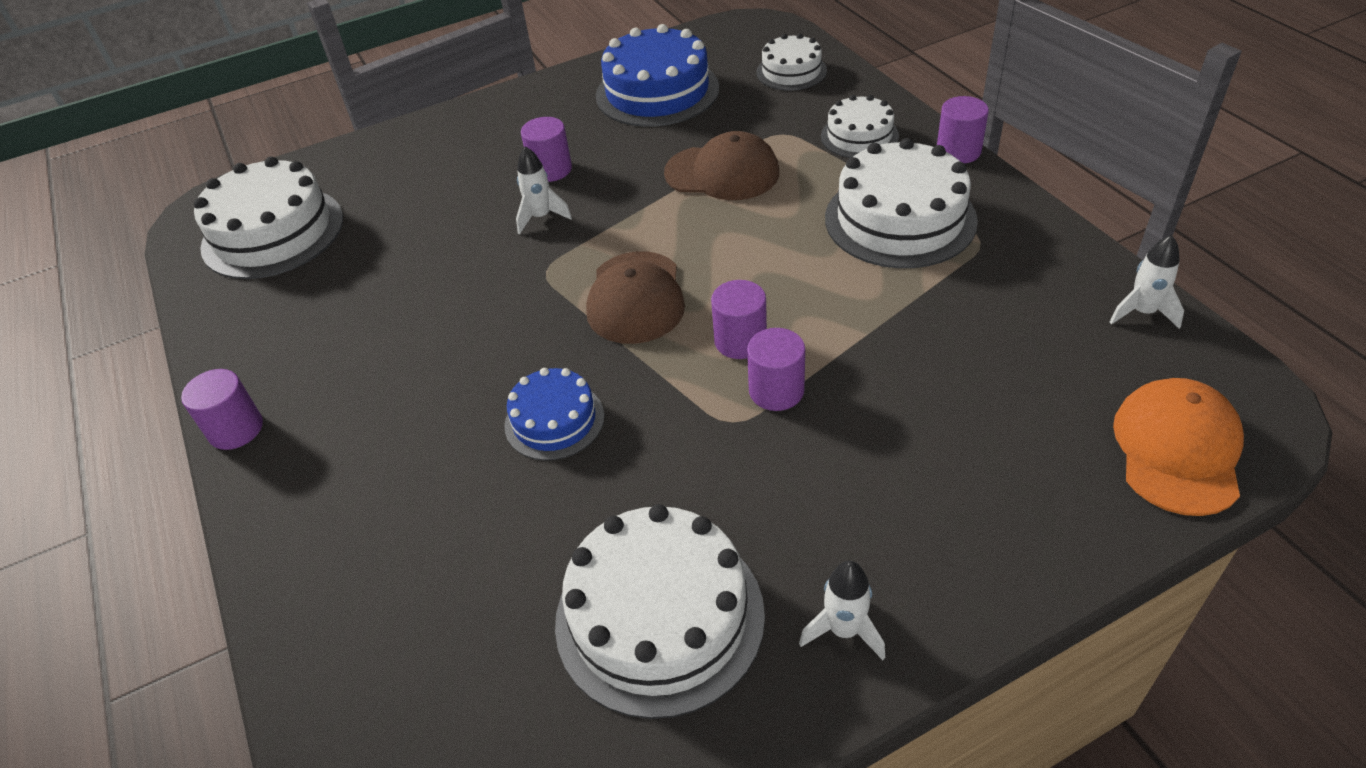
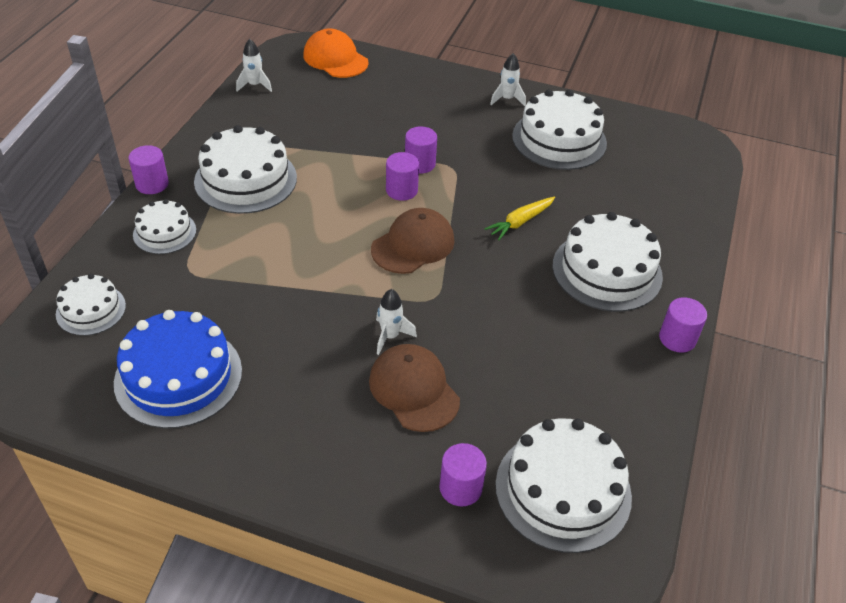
camera: 140 degrees left, 0 degrees up
blue cake [504,368,604,460] -> yellow carrot [485,197,555,240]
purple cylinder [521,117,572,182] -> purple cylinder moved to [439,443,487,506]
brown cap [664,131,779,200] -> brown cap moved to [369,344,460,432]
orange cap [1113,378,1244,516] -> orange cap turned 75 degrees clockwise [303,29,369,78]
none -> white cake [553,212,663,312]

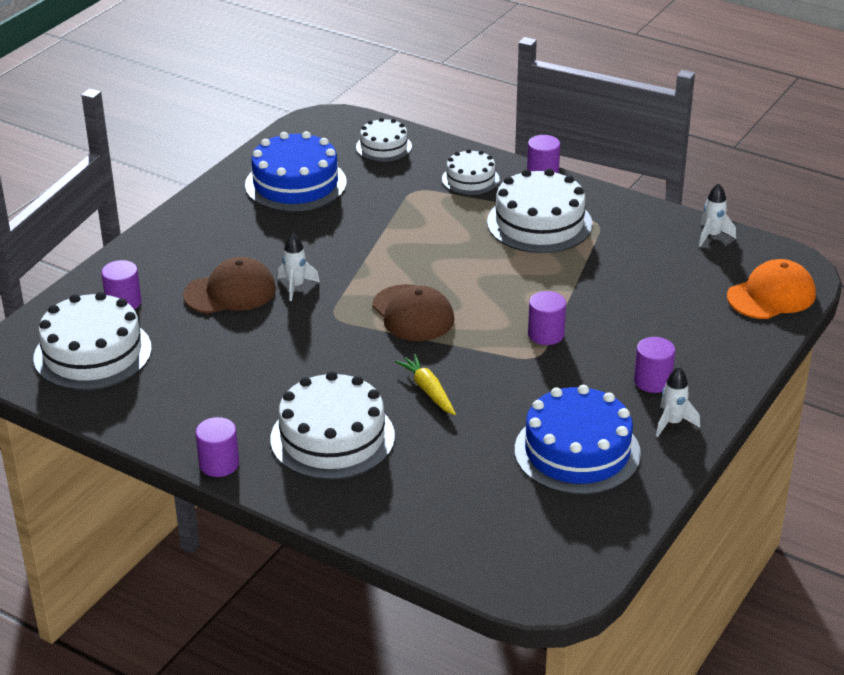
camera: 105 degrees right, 10 degrees down
purple cylinder [386,152,419,201] -> purple cylinder moved to [634,337,675,393]
white cake [512,89,607,170] -> blue cake [515,385,641,495]

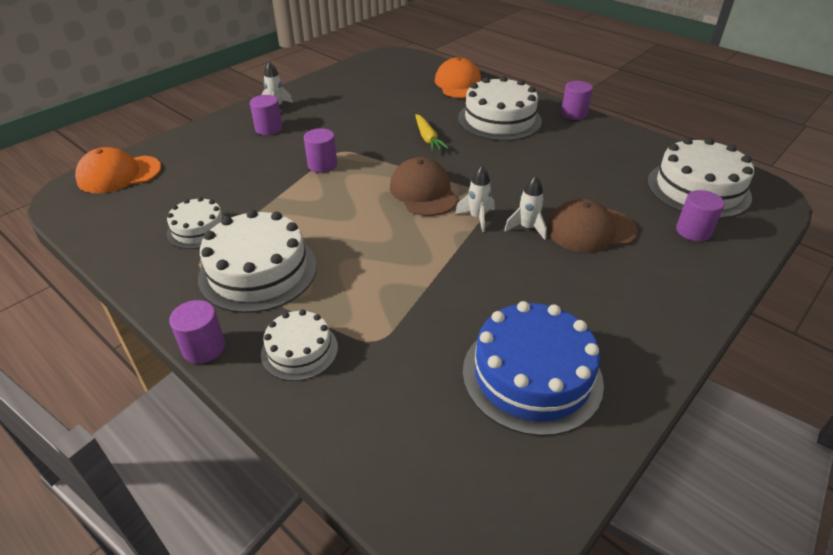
camera: 170 degrees left, 5 degrees up
white cake [356,118,412,162] -> white cake moved to [167,197,226,249]
blue cake [515,385,641,495] -> none
white rocket [699,183,736,247] -> white rocket moved to [455,165,495,232]
none -> orange cap [435,57,481,98]

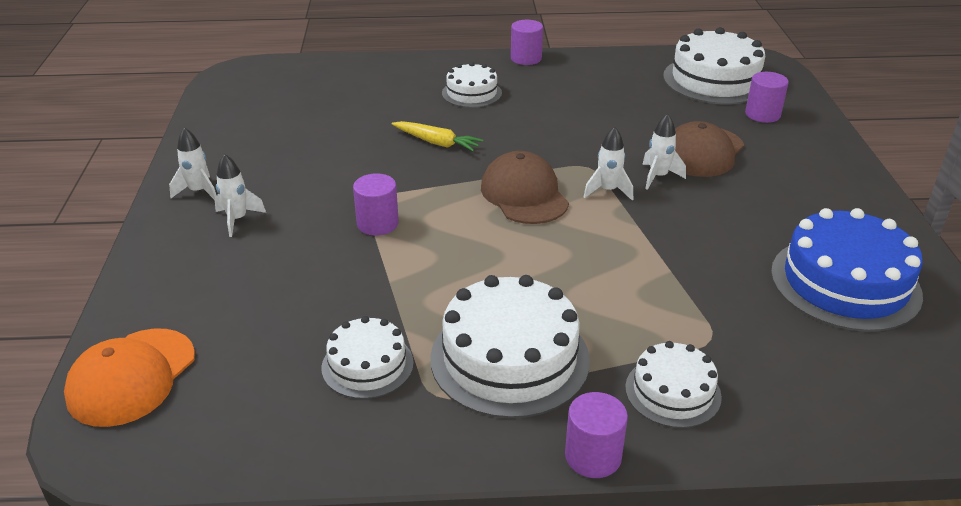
camera: 45 degrees left, 5 degrees down
purple cylinder [250,95,282,135] -> white rocket [215,154,266,237]
brown cap [390,157,458,216] -> brown cap turned 45 degrees clockwise [481,151,569,224]
orange cap [435,57,481,98] -> none
white cake [458,76,542,141] -> white cake [442,62,502,108], size x0.57

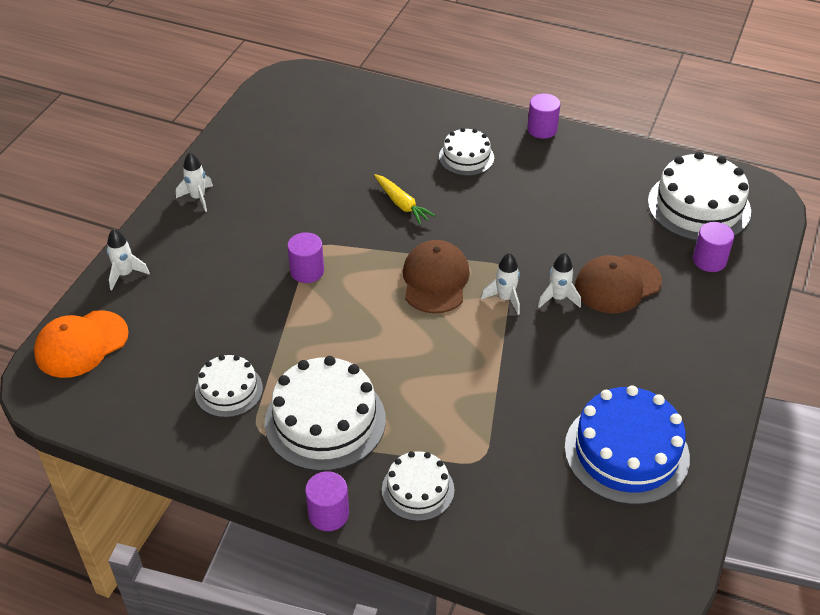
camera: 25 degrees right, 10 degrees up
white rocket [215,154,266,237] -> white rocket moved to [107,229,150,290]

